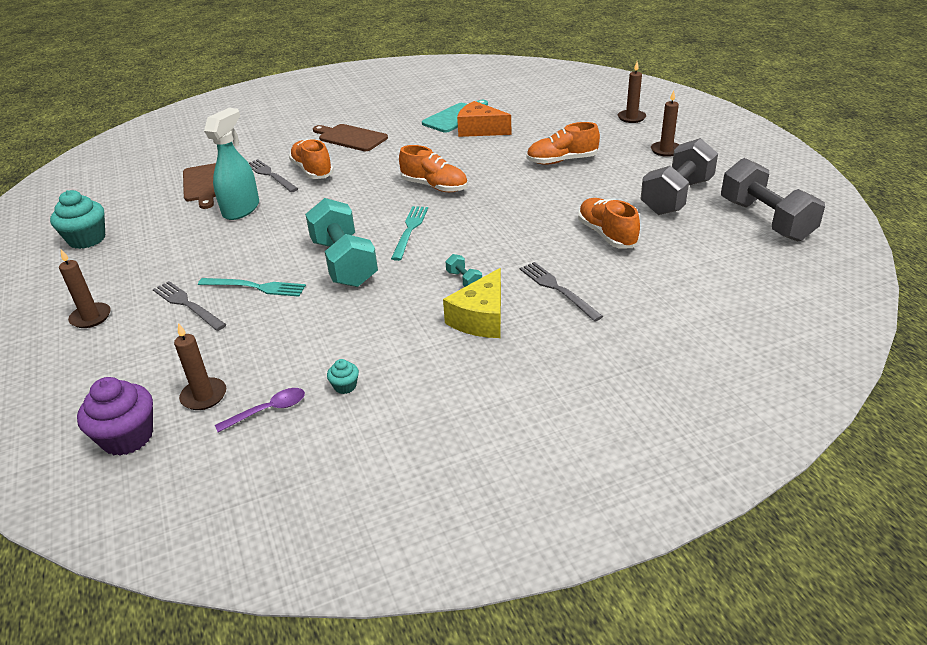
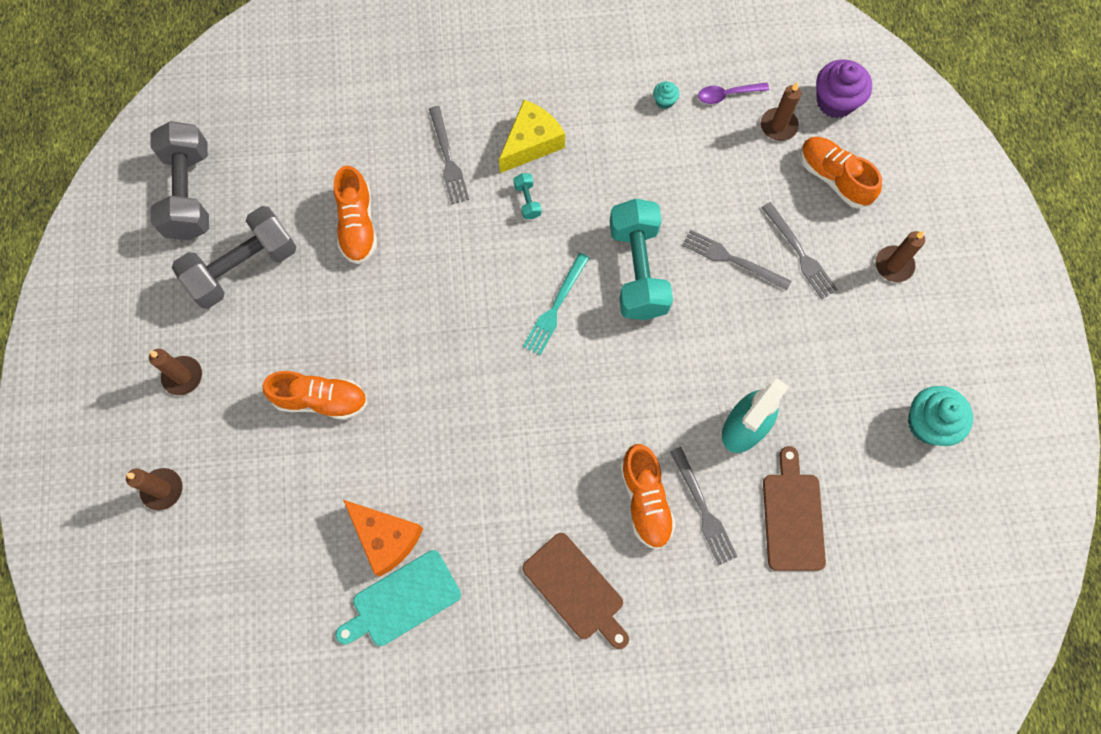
camera: 165 degrees left, 35 degrees up
turquoise fork [198,278,306,297] -> grey fork [682,230,791,291]
orange shoe [399,145,468,192] -> orange shoe moved to [800,137,882,209]

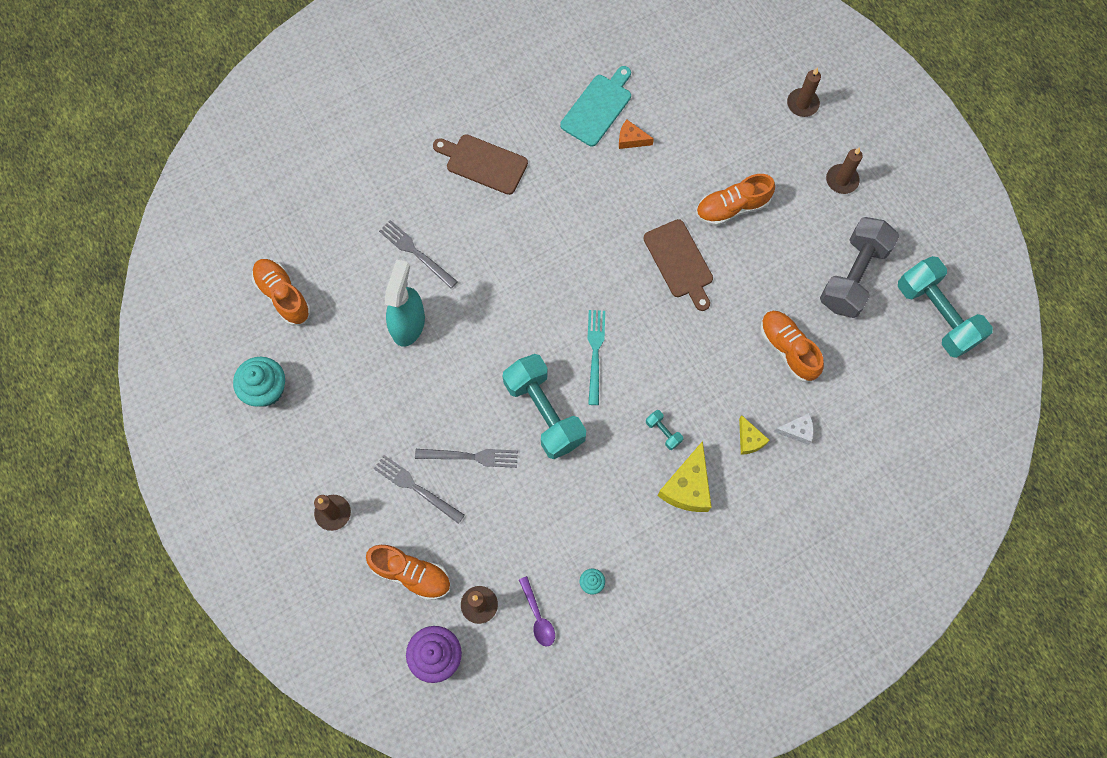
camera: 155 degrees right, 0 degrees up
grey dumbbell [151,121,209,240] -> turquoise dumbbell [898,256,993,358]
orange cheese [343,500,423,577] -> orange cheese [619,120,654,149], size x0.56
grey fork [429,106,469,204] -> yellow cheese [739,415,769,455]
orange shoe [620,444,676,549] -> orange shoe moved to [252,259,311,326]
purple spoon [698,82,769,104] -> purple spoon turned 105 degrees clockwise [519,576,555,647]
brown cutting board [763,446,826,571] -> brown cutting board moved to [643,219,713,311]
none -> white cheese [774,413,814,445]

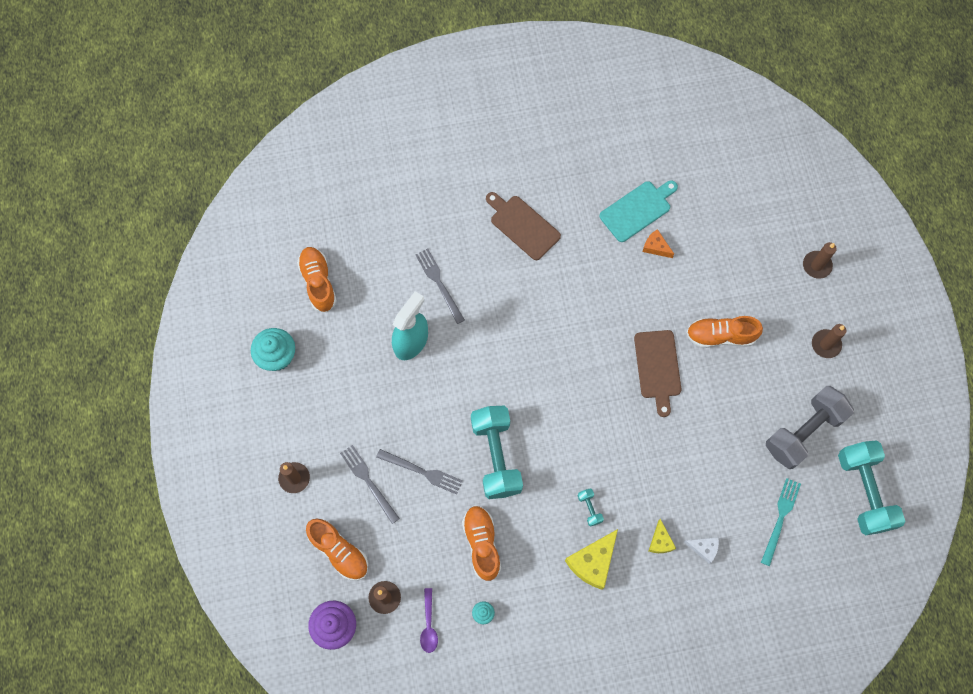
camera: 20 degrees right, 0 degrees up
turquoise fork [588,310,605,405] -> turquoise fork moved to [761,478,801,566]
orange shoe [760,311,824,382] -> orange shoe moved to [462,505,501,581]

